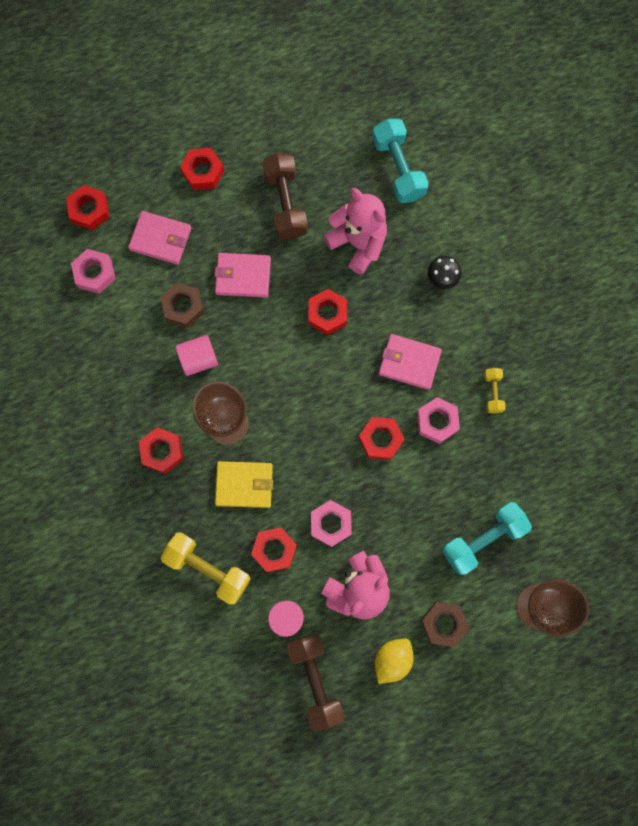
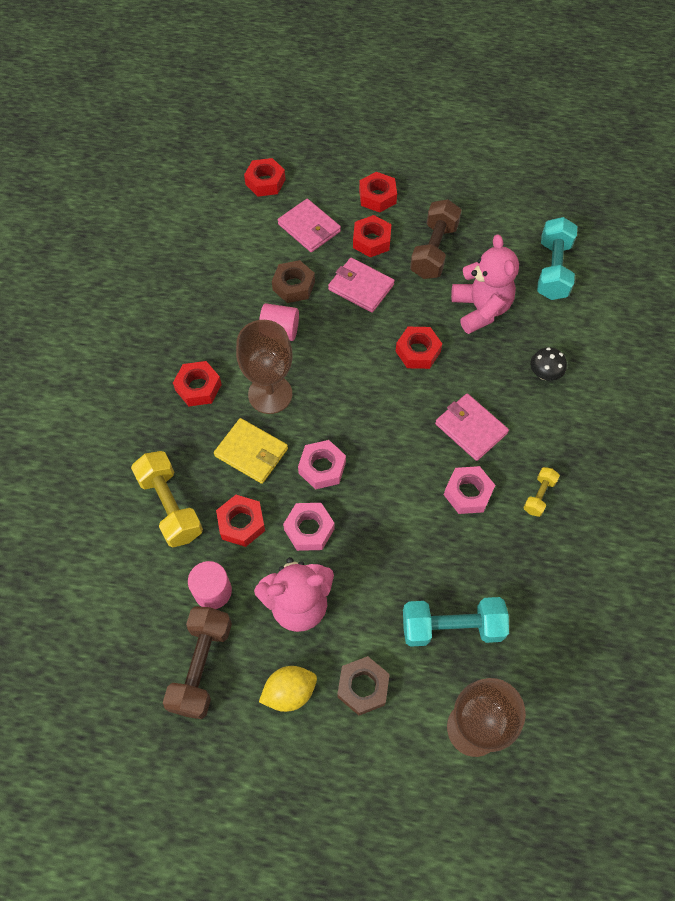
camera: 30 degrees right, 15 degrees down
pink nut [71,249,116,294] -> pink nut moved to [298,440,346,490]
red nut [359,417,405,460] -> red nut moved to [353,215,391,258]

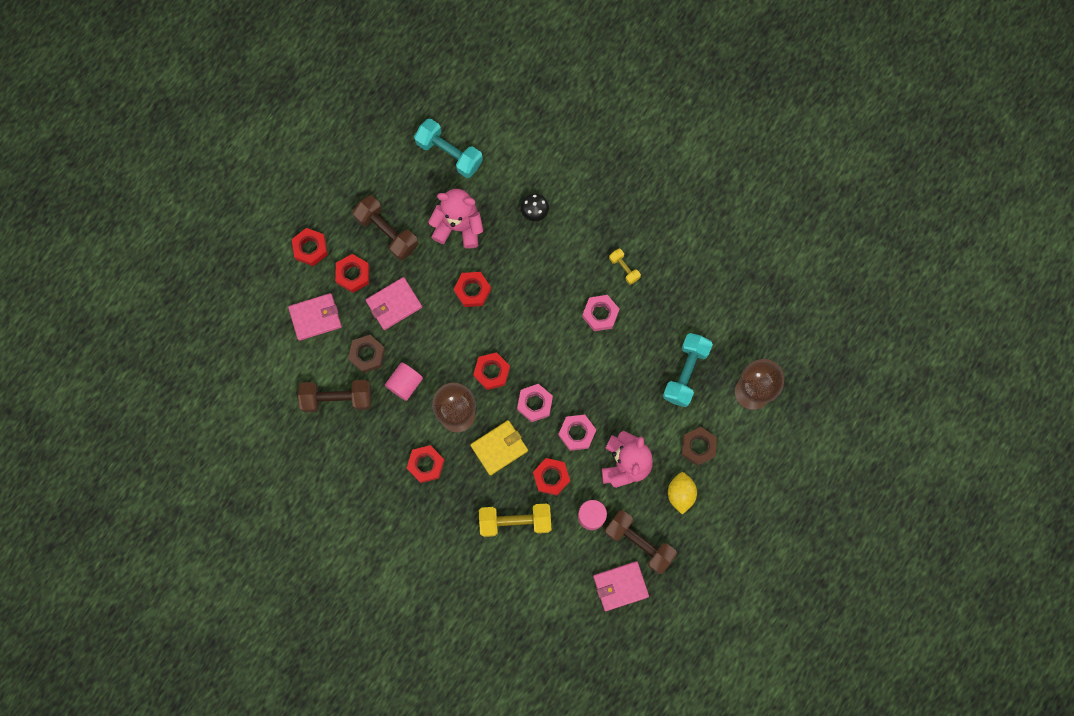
camera: 65 degrees left, 15 degrees up
red nut [244,158,285,197] -> red nut moved to [473,352,510,390]
pink wallet [435,393,509,461] -> pink wallet moved to [593,561,649,611]
none -> brown dumbbell [298,380,372,412]

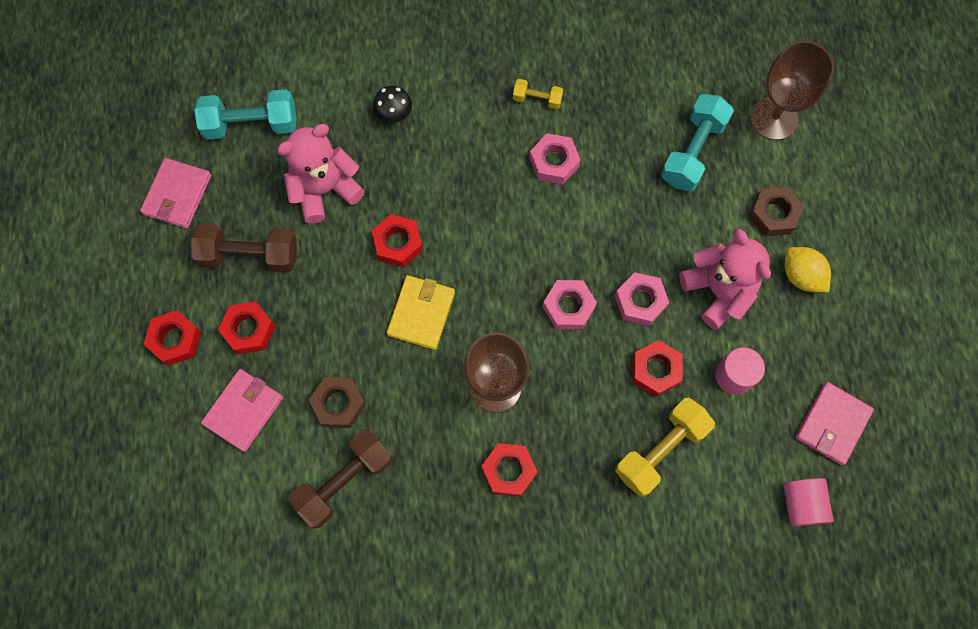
camera: 40 degrees left, 5 degrees down
pink wallet [366,277,422,330] -> pink wallet moved to [140,158,211,228]
pink cylinder [385,362,423,401] -> pink cylinder moved to [783,478,834,527]
yellow wallet [470,420,528,475] -> yellow wallet moved to [387,275,455,350]
red nut [473,352,510,390] -> none
brown dumbbell [605,510,677,574] -> none
turquoise dumbbell [663,333,713,407] -> turquoise dumbbell turned 45 degrees clockwise [661,94,734,191]

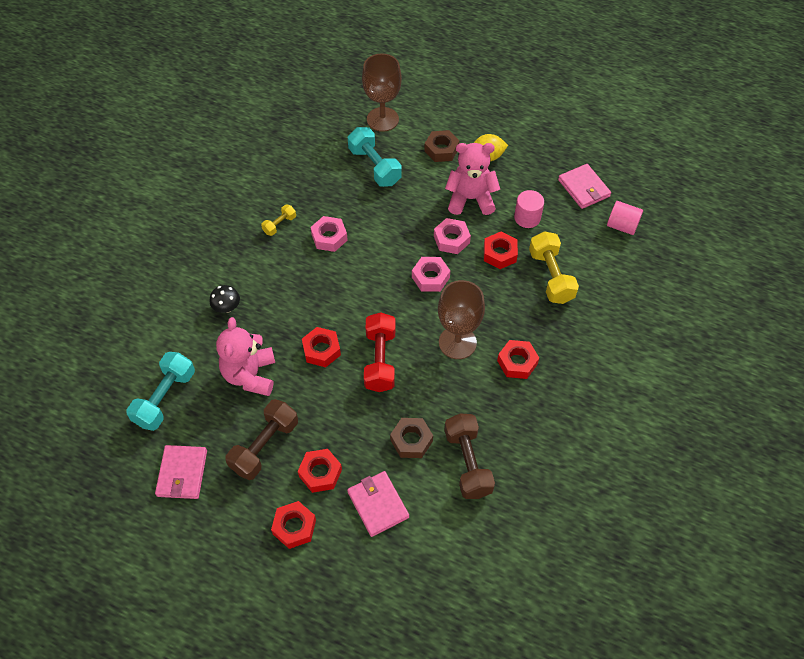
camera: 60 degrees left, 15 degrees down
pink wallet [140,158,211,228] -> pink wallet turned 45 degrees clockwise [155,445,207,499]
yellow wallet [387,275,455,350] -> red dumbbell [364,312,395,392]

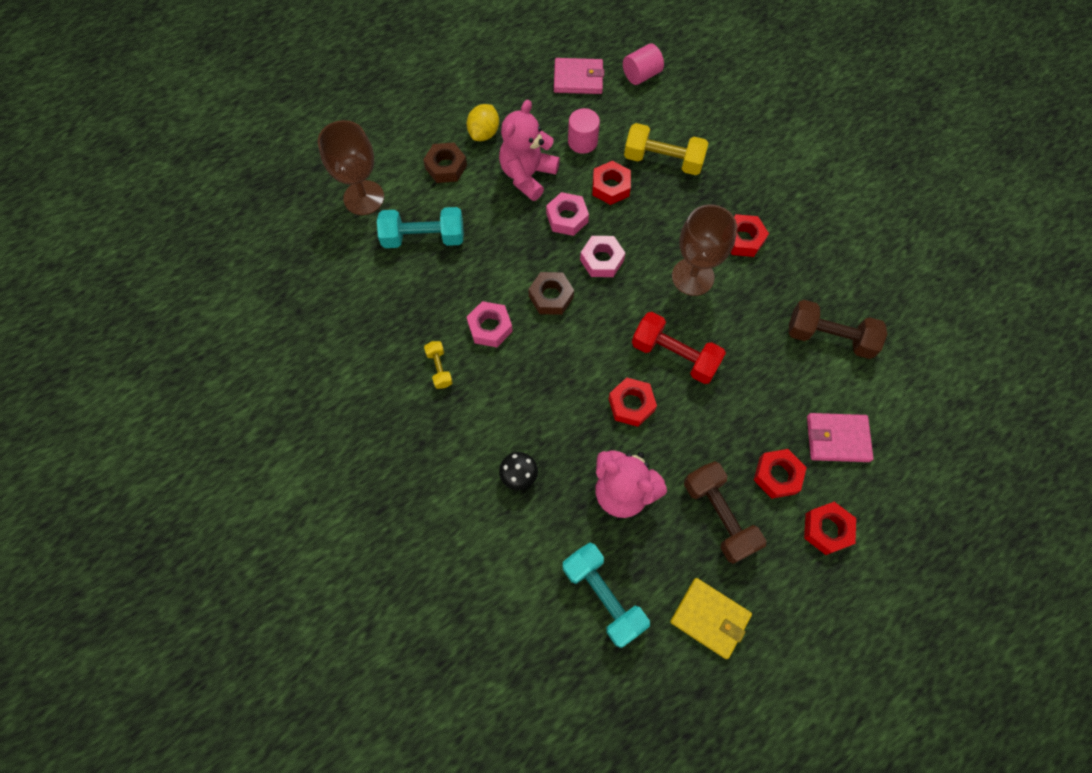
camera: 60 degrees left, 10 degrees up
pink wallet [155,445,207,499] -> yellow wallet [670,578,752,659]
brown nut [390,418,433,458] -> brown nut moved to [528,272,574,315]

